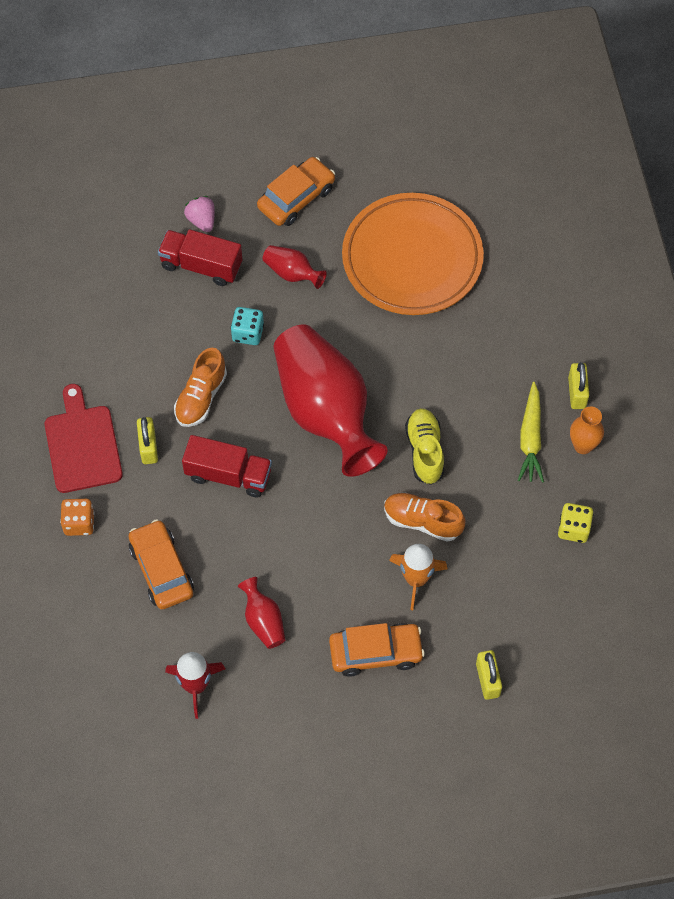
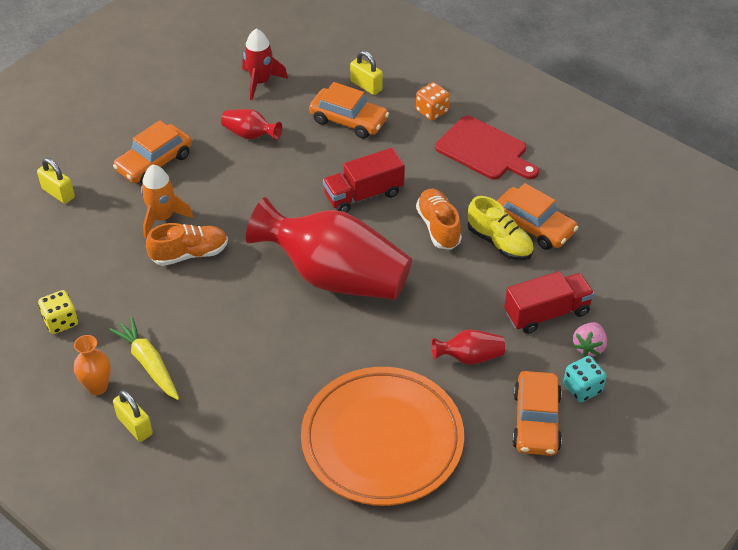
camera: 140 degrees right, 15 degrees down
yellow padlock [137,417,158,464] -> yellow padlock moved to [350,51,383,95]
pink strawberry [184,196,215,232] -> pink strawberry turned 90 degrees clockwise [573,322,607,357]
turquoise dice [231,307,264,345] -> turquoise dice moved to [563,356,606,402]
yellow shoe [405,408,444,485] -> yellow shoe moved to [468,196,534,260]
none -> orange car [497,183,579,250]

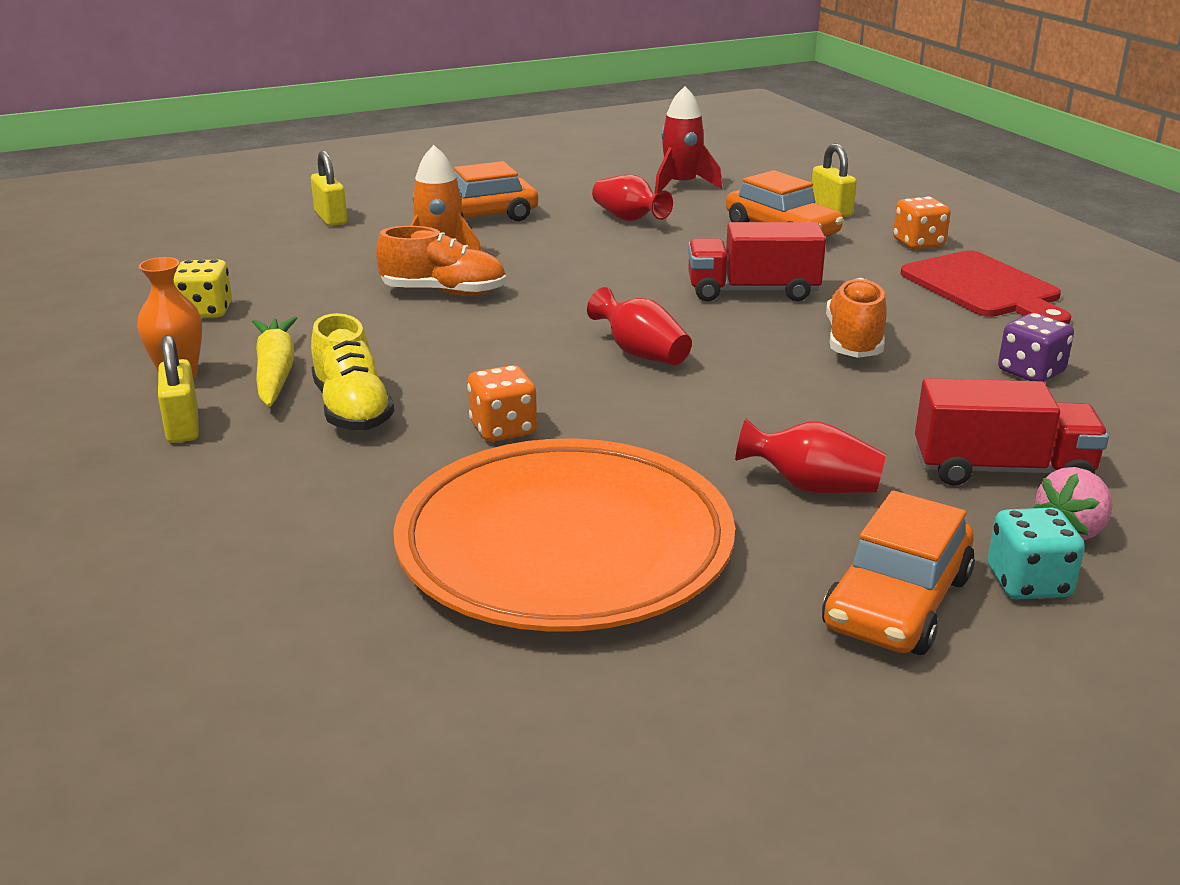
camera: 25 degrees right, 20 degrees down
red vase [246,197,412,300] -> red vase [587,287,692,365], size x0.42
yellow shoe [468,196,534,260] -> yellow shoe moved to [311,313,394,431]
orange car [497,183,579,250] -> purple dice [998,313,1074,382]
none -> orange dice [467,365,537,442]

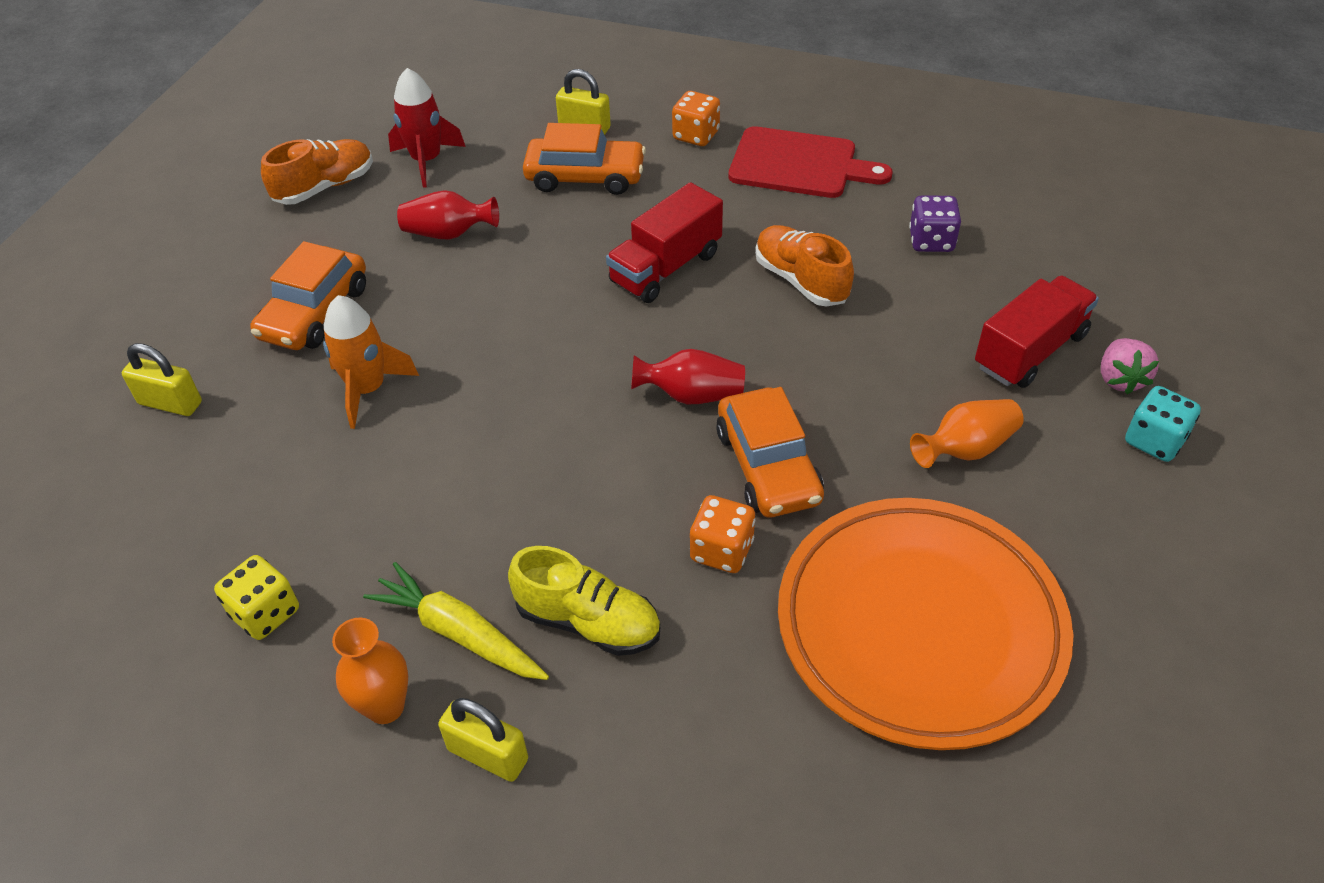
camera: 45 degrees left, 20 degrees up
orange shoe [376,226,506,296] -> orange shoe moved to [261,139,373,205]
red vase [735,418,886,494] -> orange vase [910,399,1024,468]
orange car [822,491,975,655] -> orange car moved to [716,387,824,517]

